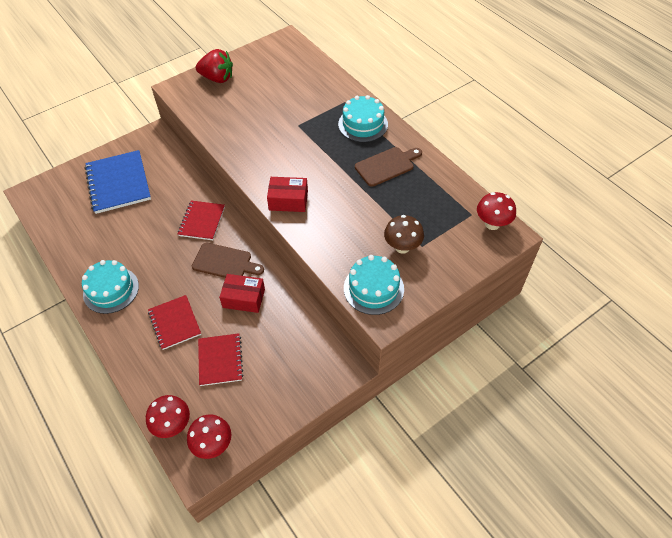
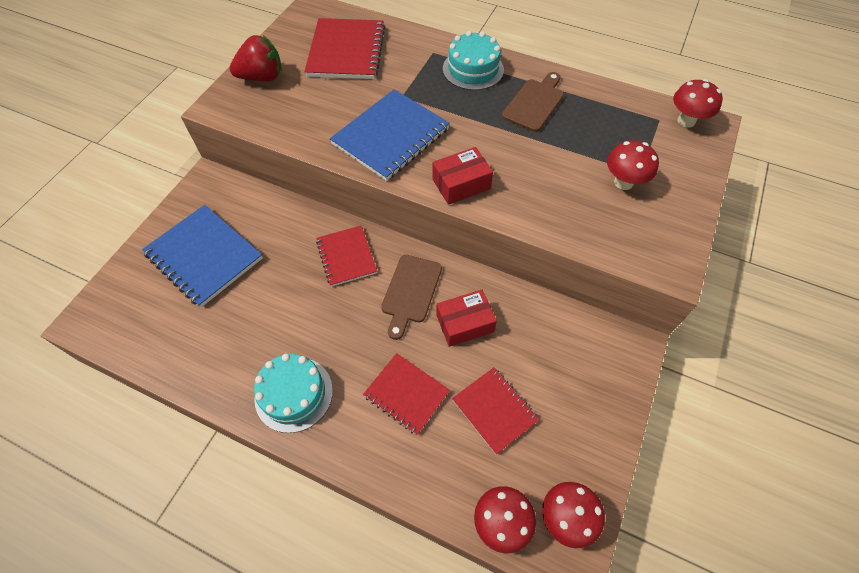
camera: 30 degrees left, 5 degrees up
brown cutting board [192,243,264,278] -> brown cutting board turned 120 degrees clockwise [381,255,442,340]
turquoise cake [344,255,404,315] -> none
brown mushroom [384,215,424,254] -> red mushroom [607,141,659,190]
none -> red notebook [304,18,385,79]
none -> blue notebook [330,89,450,181]

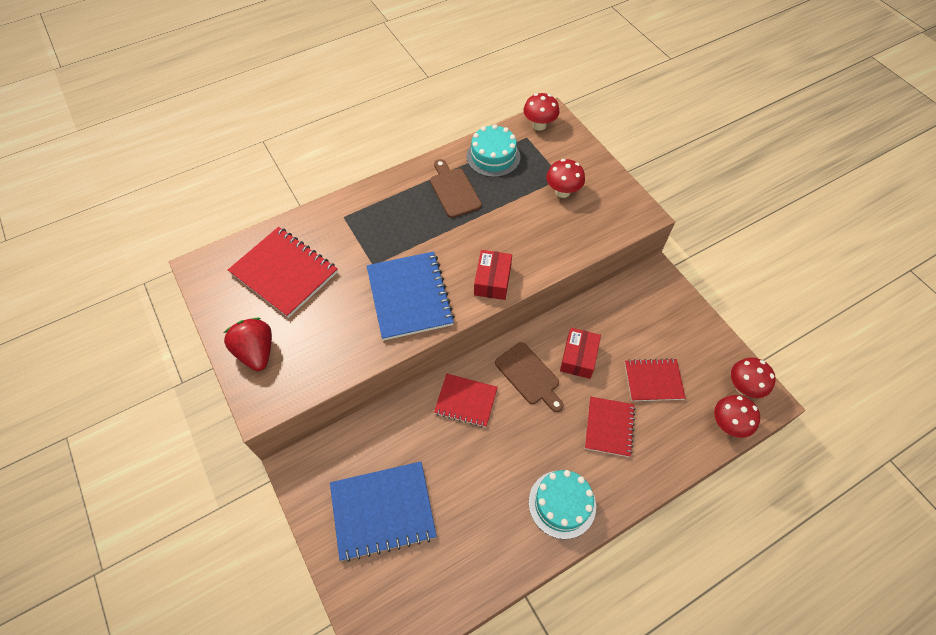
camera: 55 degrees left, 0 degrees up
red strawberry [229,35,282,82] -> red strawberry turned 45 degrees counterclockwise [224,318,272,371]
red notebook [363,353,450,435] -> red notebook turned 60 degrees counterclockwise [585,397,635,457]
turquoise cake [443,31,504,90] -> turquoise cake moved to [466,124,520,177]

